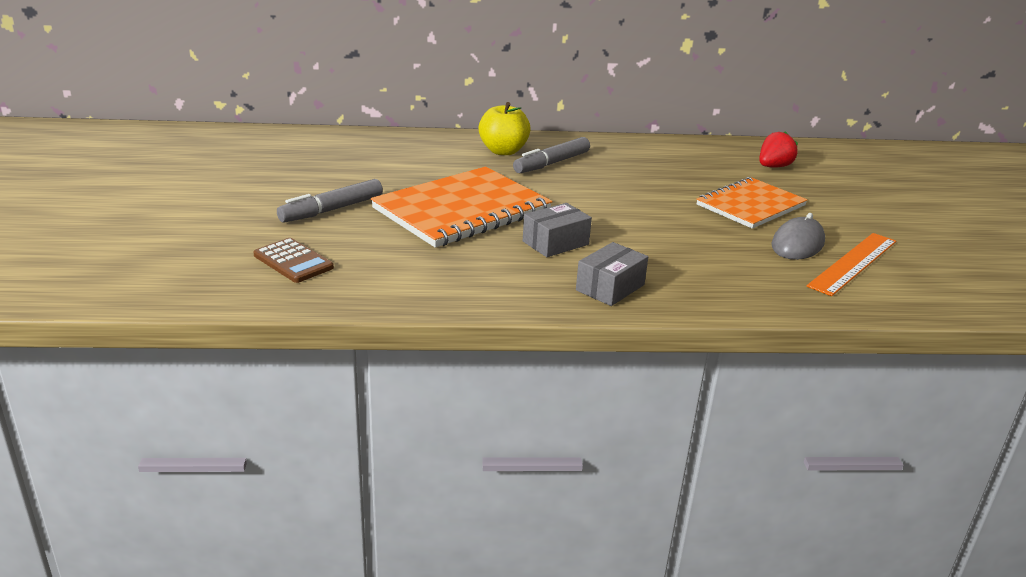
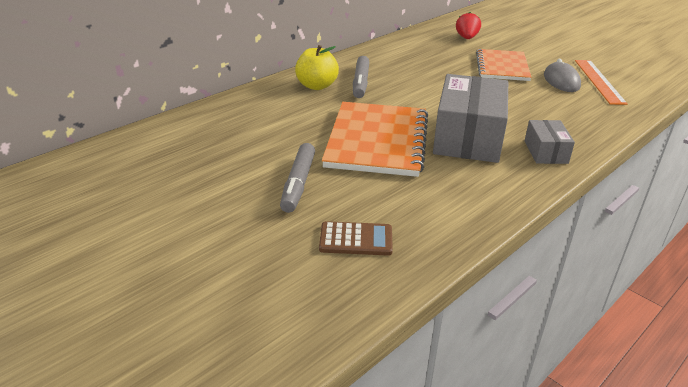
camera: 40 degrees left, 5 degrees up
grey box [523,203,592,257] -> grey box [433,74,508,163], size x1.99

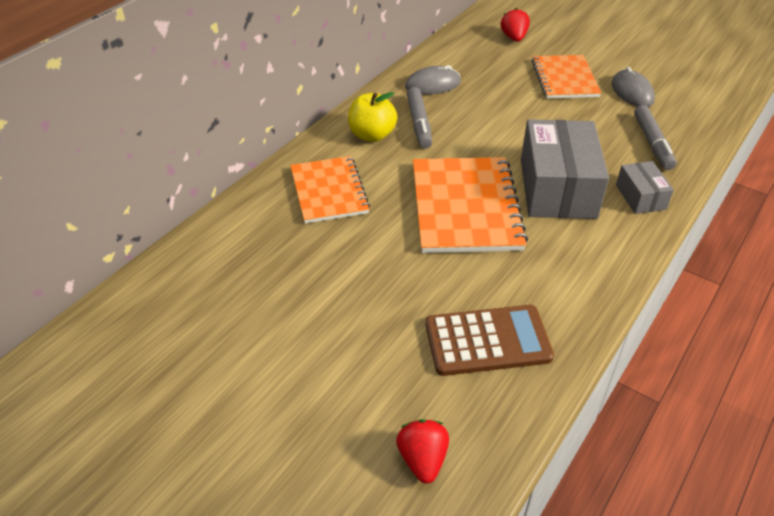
camera: 10 degrees left, 10 degrees up
grey marker [280,143,315,213] -> grey marker moved to [634,105,677,170]
brown calculator [319,221,393,256] -> brown calculator [425,305,554,376], size x1.60
orange ruler [575,60,628,105] -> none
none -> orange notebook [290,156,370,224]
none -> red strawberry [396,419,449,484]
none -> grey mouse [405,65,461,95]

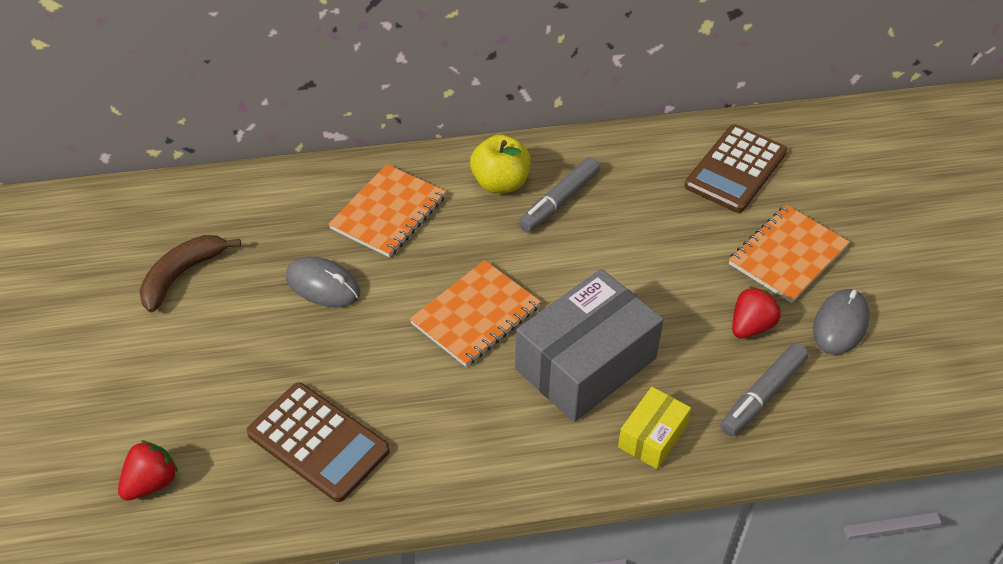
camera: 45 degrees right, 5 degrees up
grey mouse [405,65,461,95] -> grey mouse moved to [286,257,360,308]
orange notebook [413,157,528,253] -> orange notebook [410,260,541,367], size x0.66
red strawberry [501,8,530,42] -> red strawberry moved to [732,286,781,338]
grey box [616,161,674,214] -> yellow box [618,387,691,469]
none -> brown banana [139,235,241,313]
none -> brown calculator [684,124,787,213]

